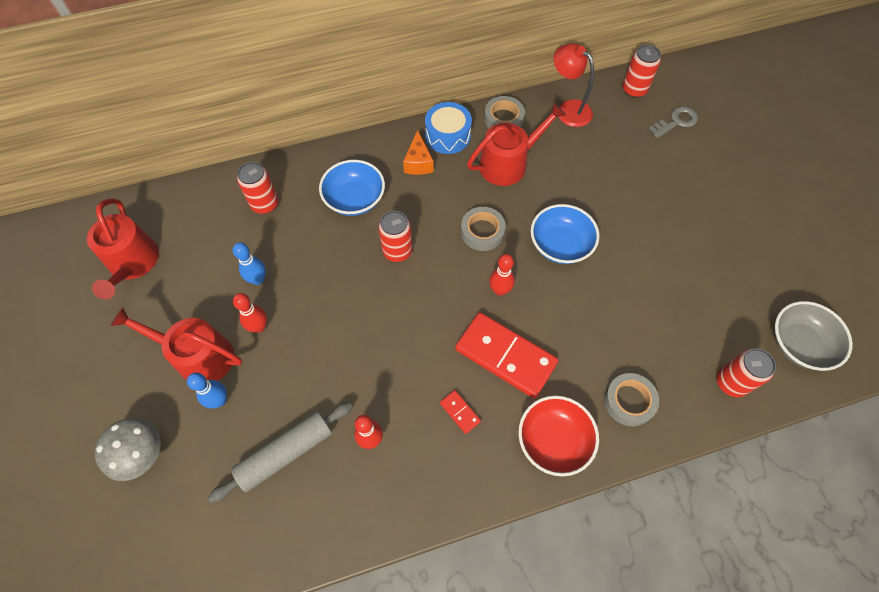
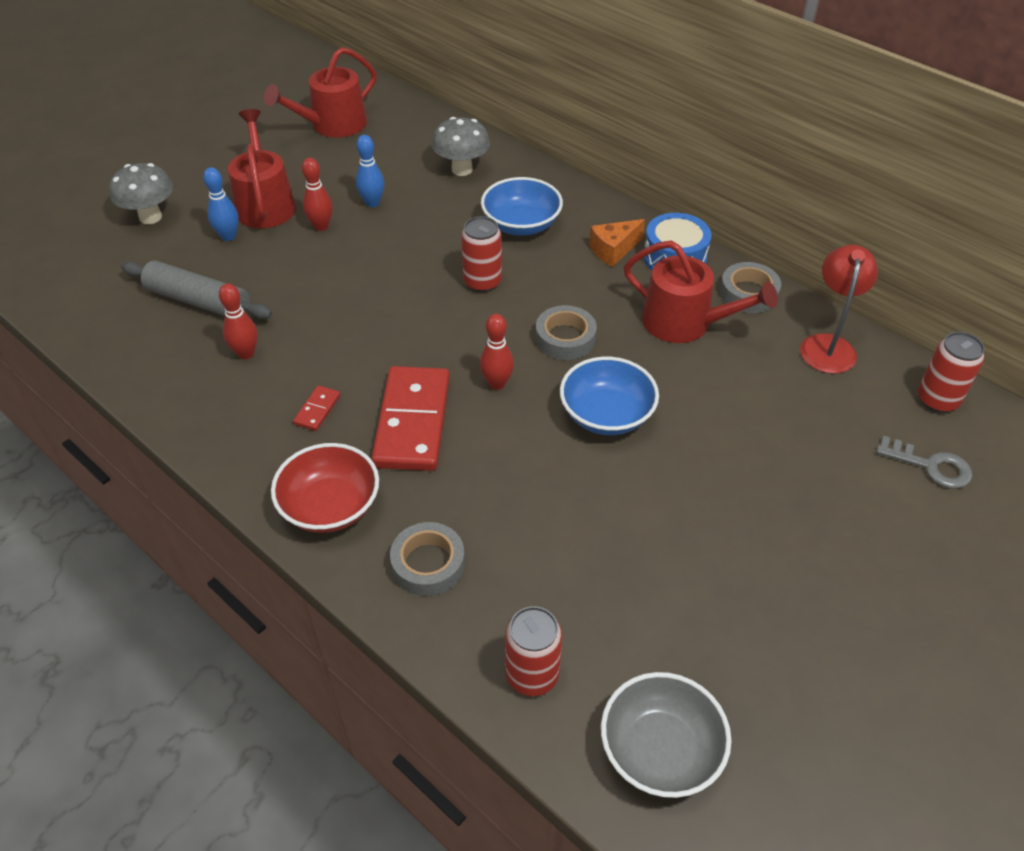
camera: 60 degrees right, 15 degrees down
red can [237,162,279,214] -> grey mushroom [432,117,490,176]

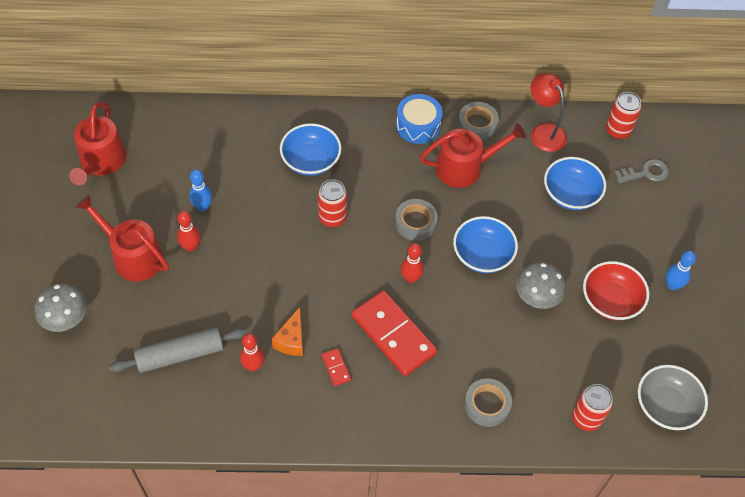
camera: 45 degrees left, 10 degrees up
blue bowling pin [203,167,239,241] -> blue bowling pin moved to [666,251,696,290]
red bowl [271,443,379,533] -> red bowl moved to [583,261,649,320]
grey mushroom [432,117,490,176] -> grey mushroom moved to [516,262,566,309]
orange cheese [590,219,645,267] -> orange cheese moved to [271,307,303,356]
none -> blue bowl [544,157,606,210]

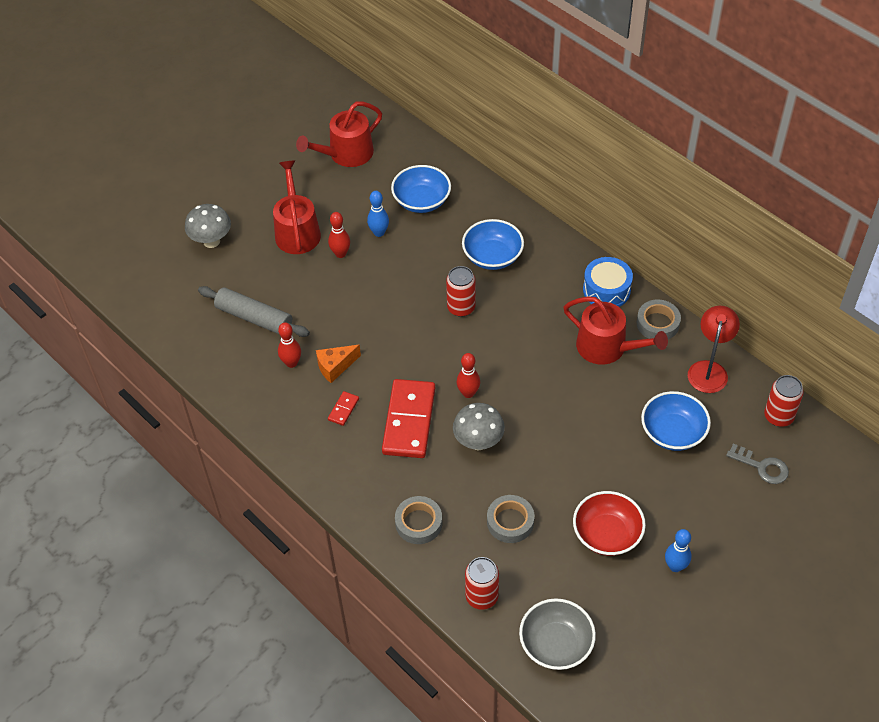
camera: 50 degrees right, 5 degrees down
grey tape [395,199,438,241] -> grey tape moved to [487,495,534,543]
blue bowl [453,216,518,273] -> blue bowl moved to [391,165,451,213]
grey mushroom [516,262,566,309] -> grey mushroom moved to [453,403,505,450]

